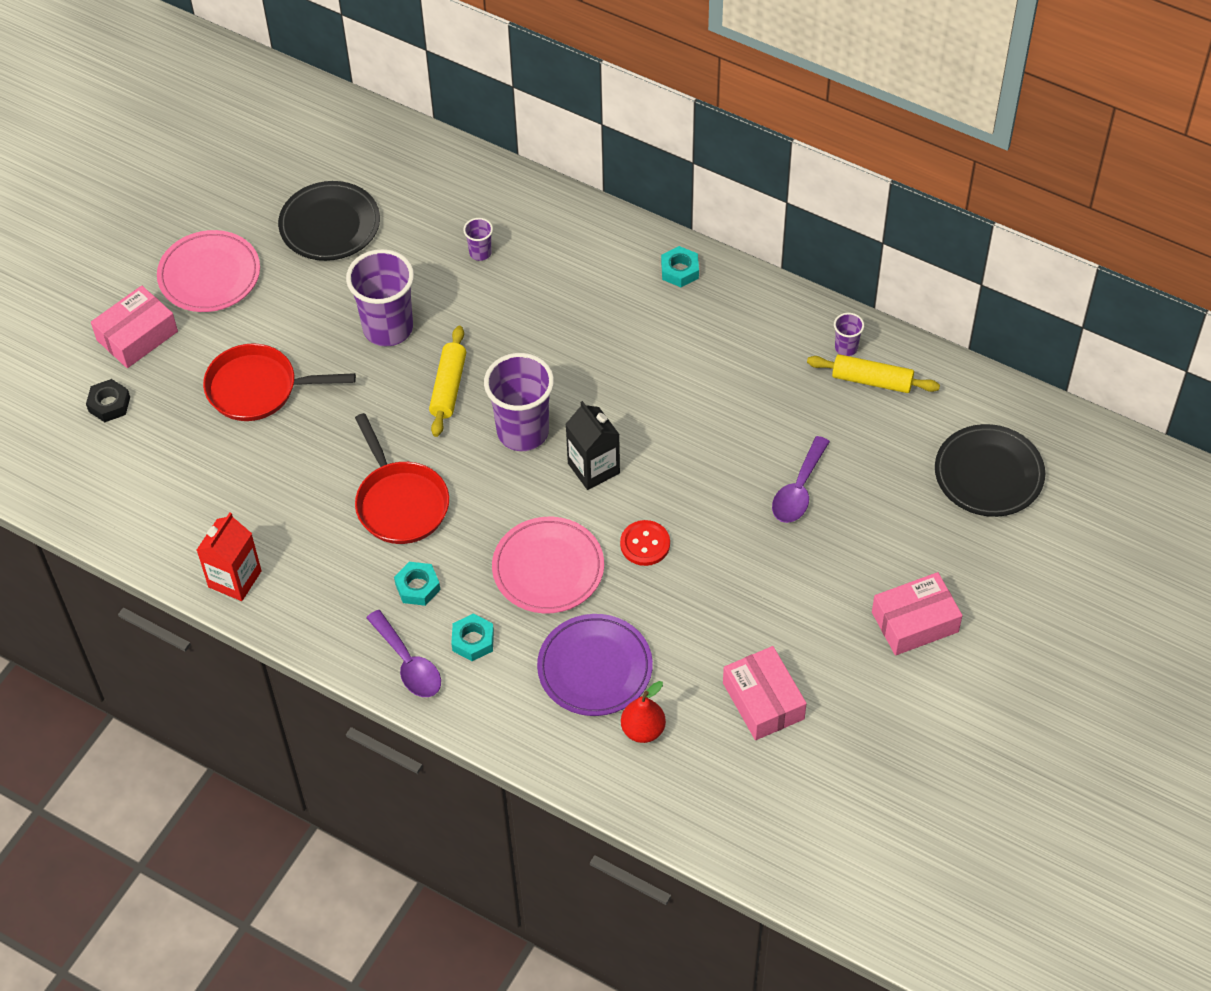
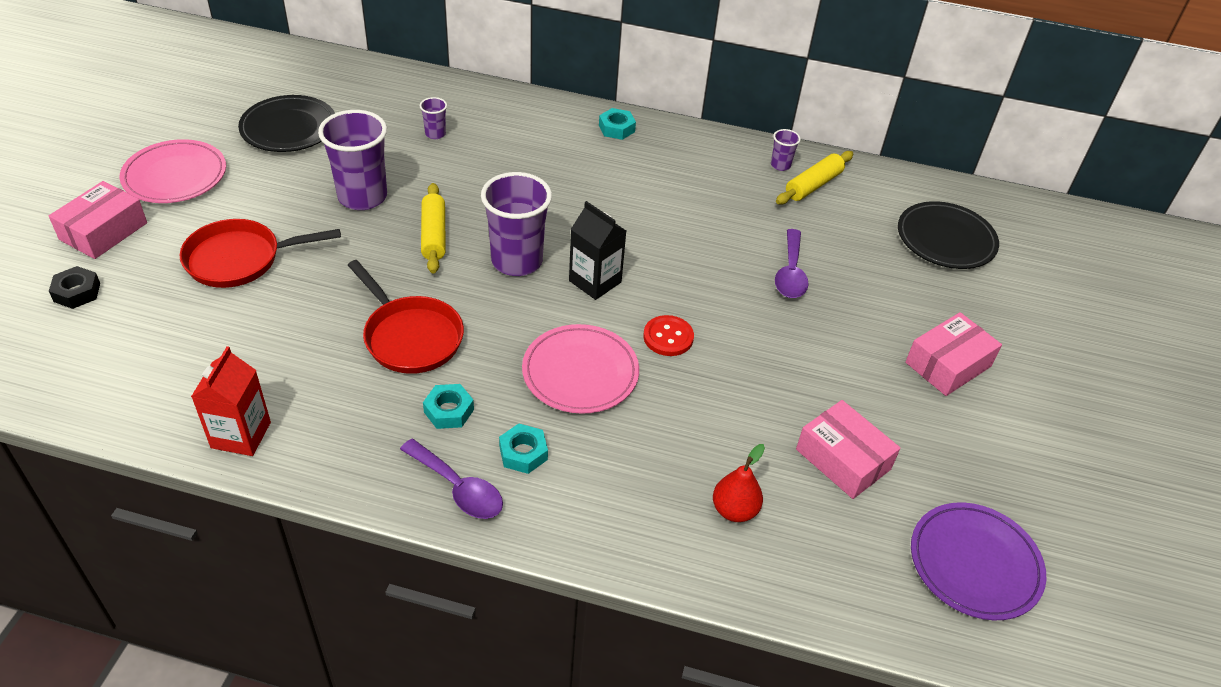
camera: 20 degrees left, 10 degrees down
purple plate [537,614,653,716] -> purple plate moved to [911,502,1046,620]
yellow rolling pin [807,354,940,393] -> yellow rolling pin turned 45 degrees counterclockwise [776,151,853,204]

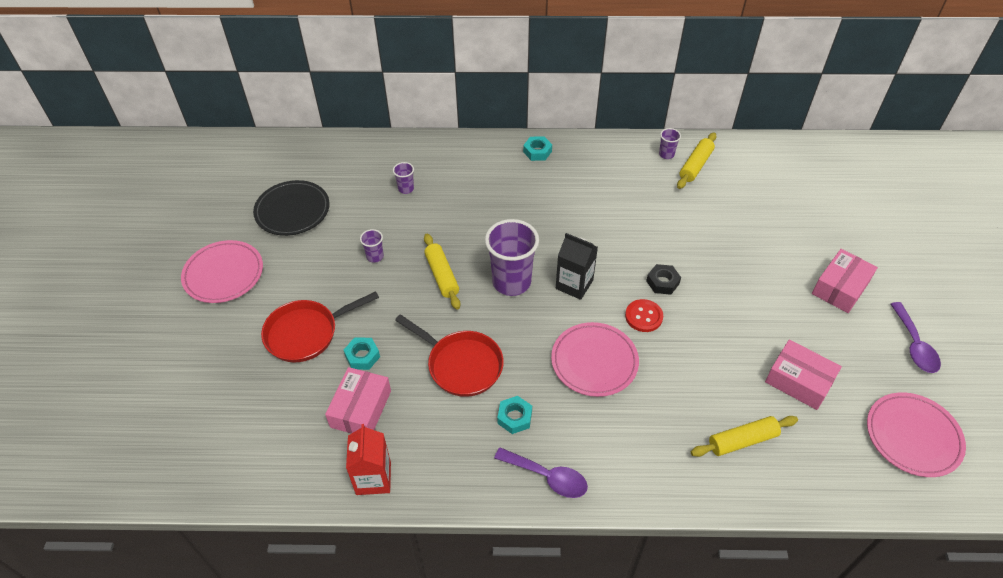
camera: 10 degrees left, 5 degrees up
pink box [49,181,147,259] -> pink box moved to [325,367,391,434]
black nut [49,266,100,309] -> black nut moved to [646,264,681,295]
purple cup [318,110,387,210] -> purple cup [360,229,384,263], size x0.45
turquoise nut [499,424,548,474] -> turquoise nut moved to [344,337,380,370]
red pear [713,444,765,522] -> yellow rolling pin [691,416,798,457]
purple spoon [775,229,809,298] -> purple spoon moved to [891,302,941,373]
black plate [898,201,999,269] -> none
purple plate [911,502,1046,620] -> pink plate [867,392,966,477]

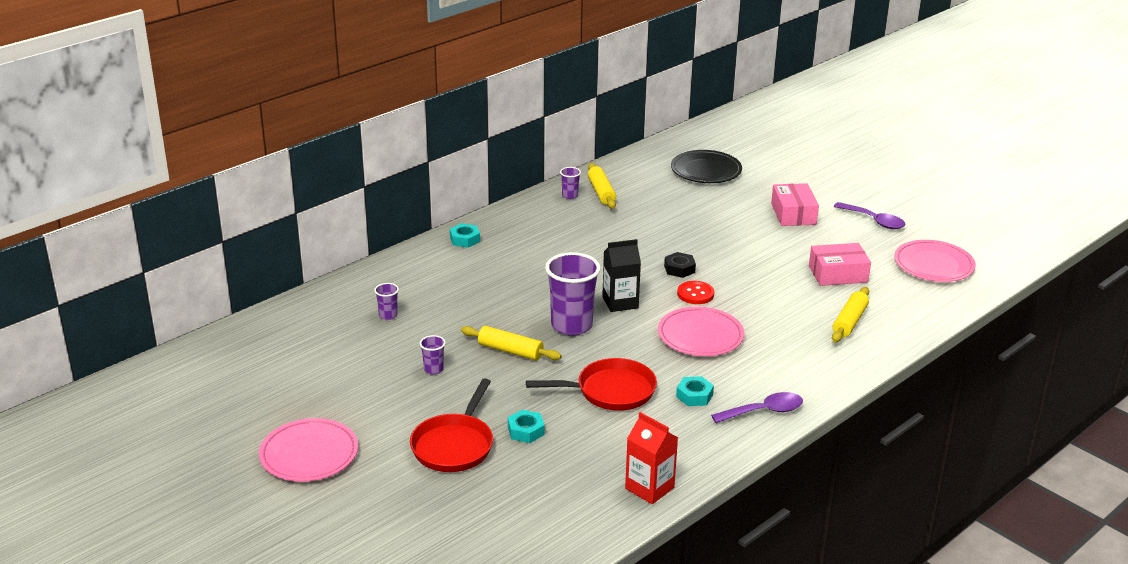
camera: 45 degrees left, 20 degrees down
black plate [253,180,330,236] -> black plate moved to [671,150,742,183]
pink box [325,367,391,434] -> none

